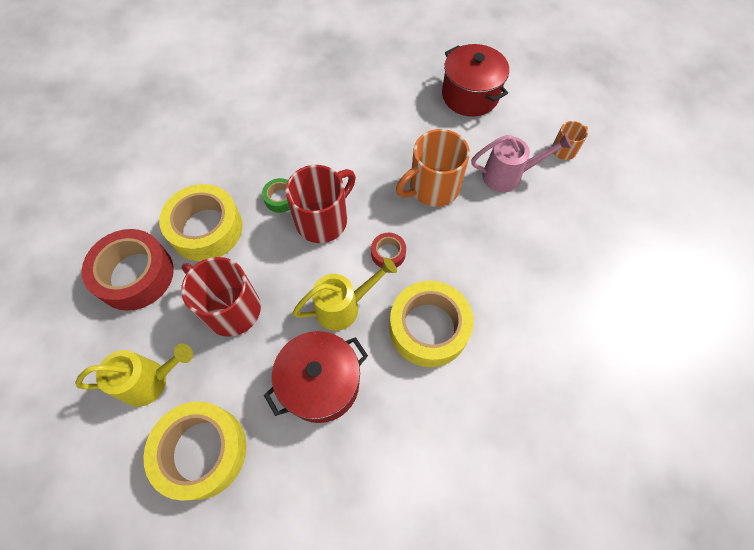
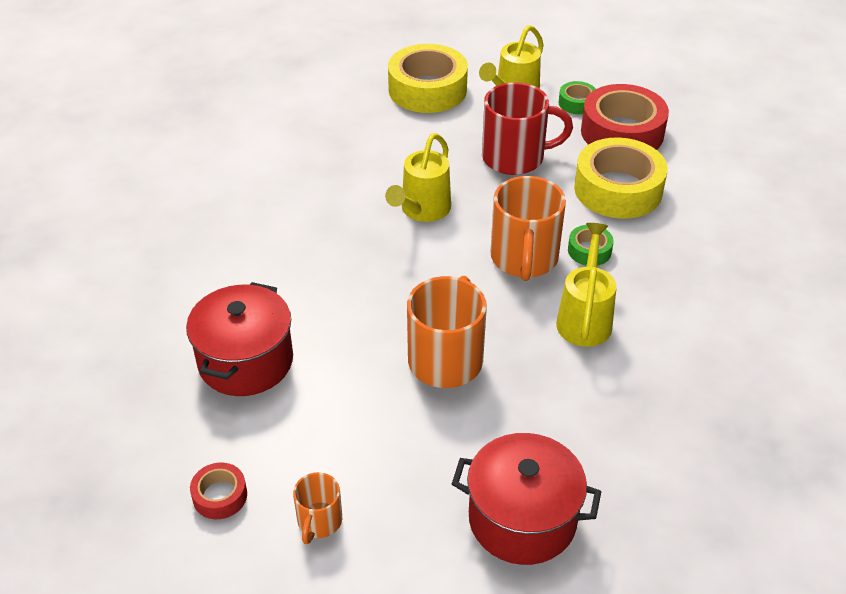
camera: 140 degrees right, 20 degrees down
red pot [264,331,368,423] -> red pot moved to [186,282,293,396]
red mug [285,165,356,243] -> orange mug [490,176,566,281]
red tape [371,233,406,268] -> red tape moved to [190,463,247,519]
yellow tape [389,281,474,367] -> none
pink watering can [471,134,572,192] -> none
none -> yellow watering can [556,223,617,347]
none -> green tape [558,81,596,114]

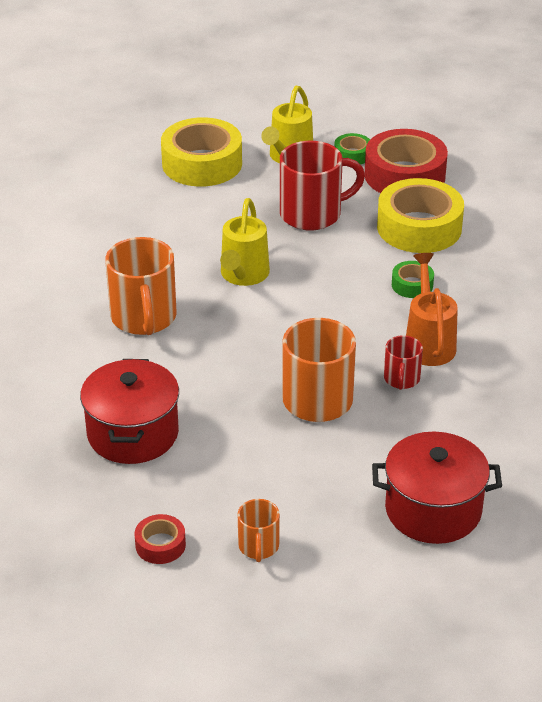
camera: 15 degrees left, 5 degrees down
orange mug [490,176,566,281] -> orange mug moved to [105,237,177,335]
yellow watering can [556,223,617,347] -> orange watering can [406,253,458,366]
none -> red mug [384,335,423,390]

